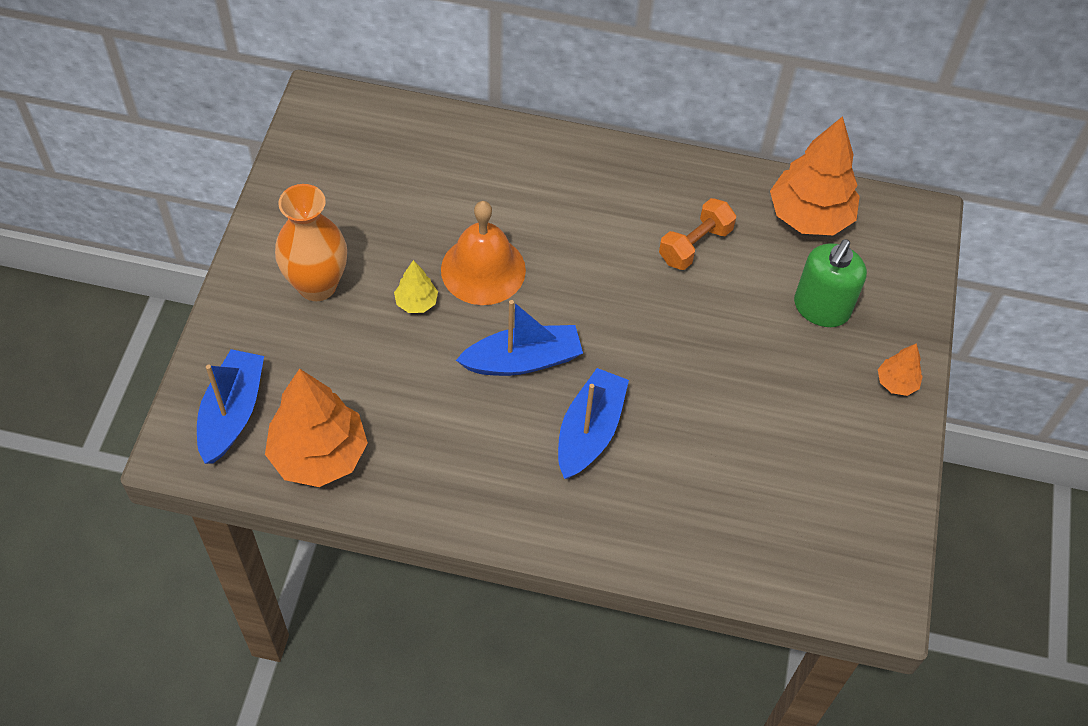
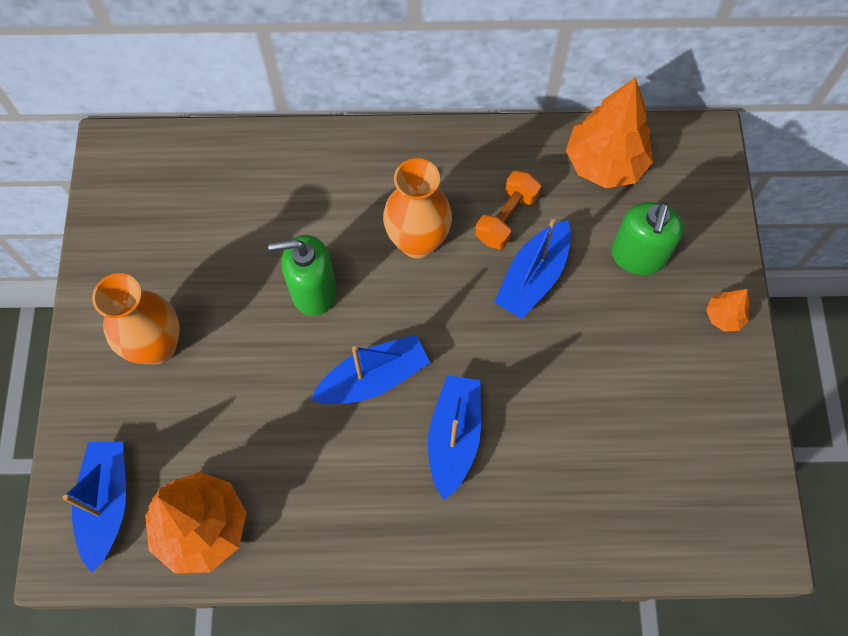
camera: 10 degrees left, 10 degrees up
yellow tree [394,260,438,313] -> none
orange bell [441,201,526,305] -> green soap dispenser [268,235,336,316]
none -> orange vase [383,158,452,259]
none -> blue boat [494,219,571,319]

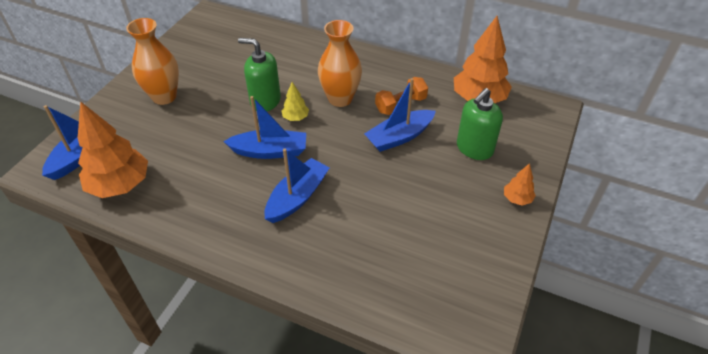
camera: 25 degrees right, 20 degrees down
none -> yellow tree [281,82,309,121]

